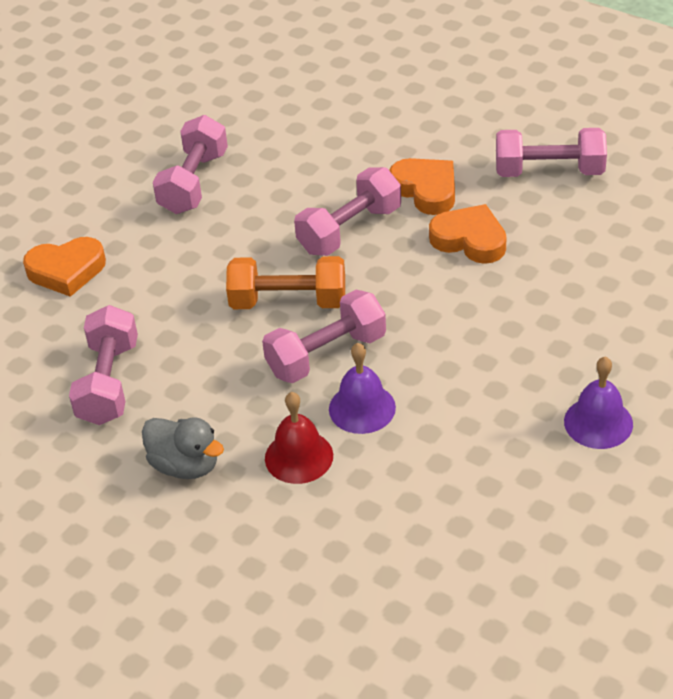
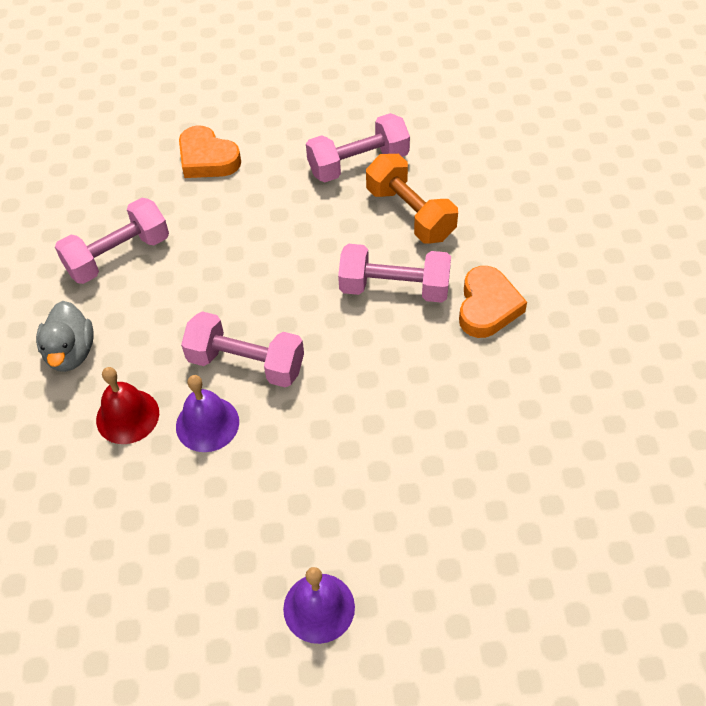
camera: 50 degrees right, 10 degrees up
orange dumbbell [226,256,345,309] -> orange dumbbell moved to [366,154,458,244]
orange heart [429,204,507,264] -> none
pink dumbbell [496,128,607,177] -> none

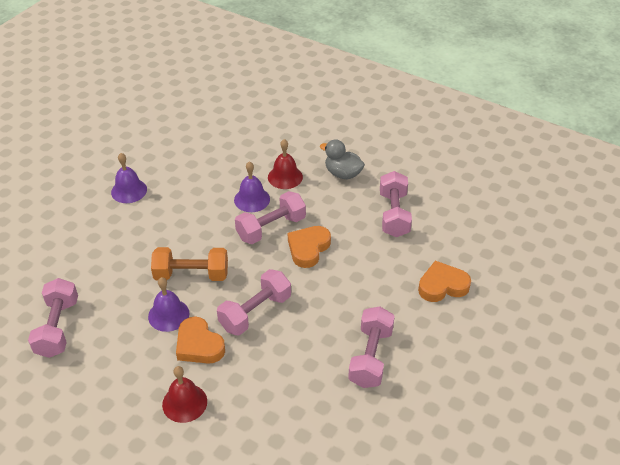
camera: 125 degrees right, 10 degrees down
orange dumbbell [366,154,458,244] -> orange dumbbell moved to [151,247,228,281]
none -> pink dumbbell [28,278,78,358]
none -> purple bell [148,277,189,332]
none -> red bell [162,366,207,423]
none -> orange heart [288,226,331,268]

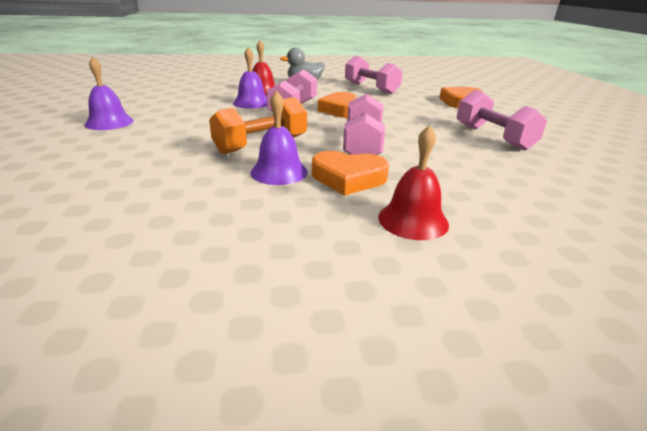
camera: 40 degrees left, 15 degrees down
pink dumbbell [28,278,78,358] -> none

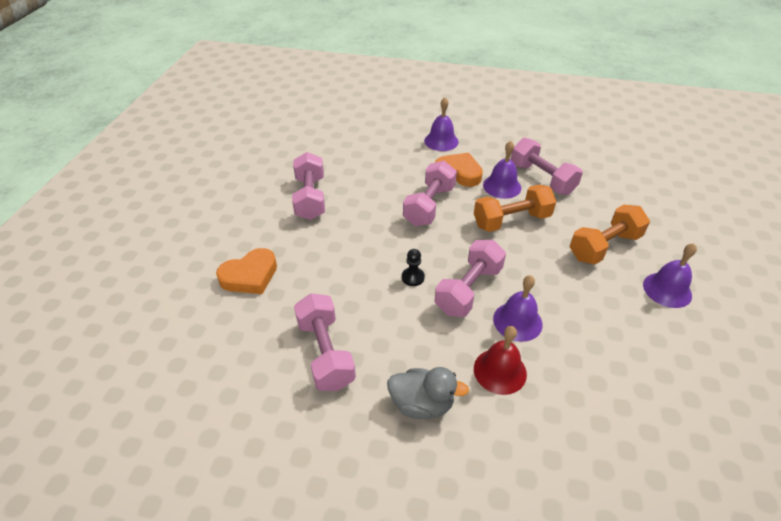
camera: 160 degrees left, 15 degrees up
orange heart [318,92,357,118] -> black pawn [402,249,425,286]
red bell [378,125,449,240] -> purple bell [424,97,459,151]
none -> pink dumbbell [511,138,583,195]
none -> orange dumbbell [570,205,650,265]

